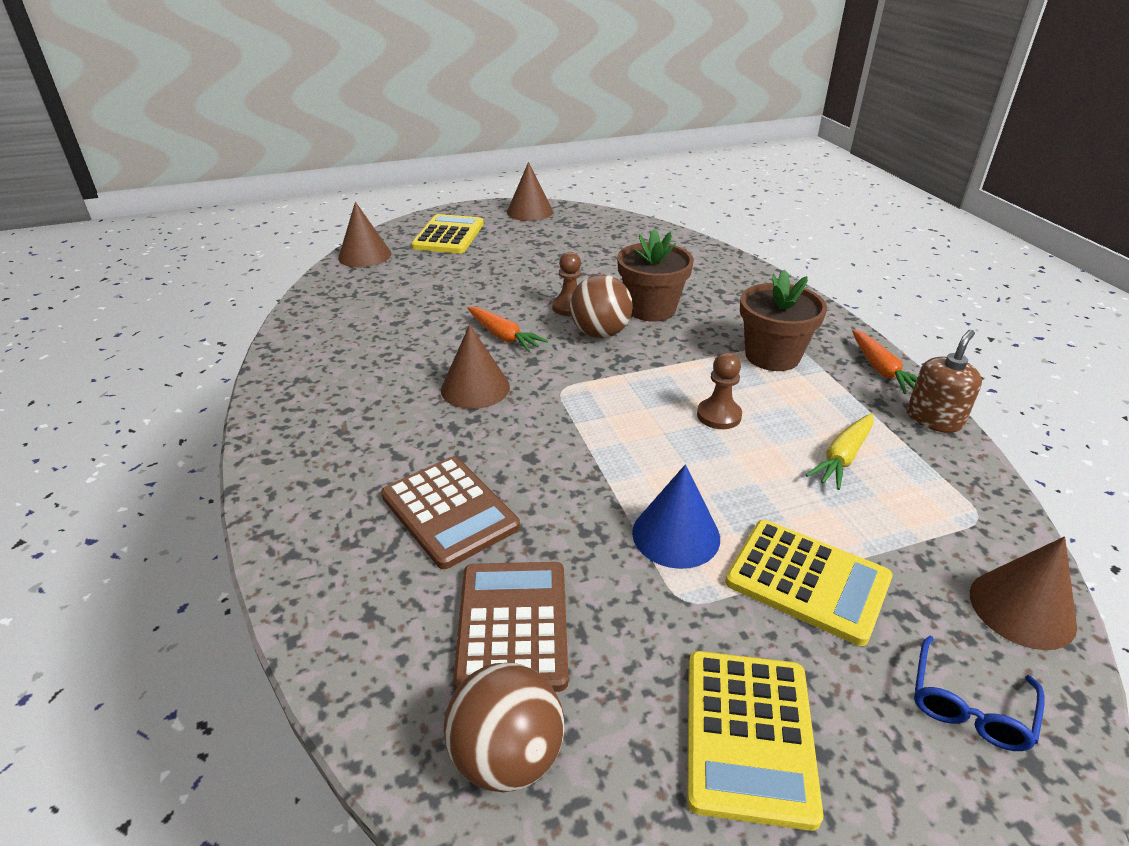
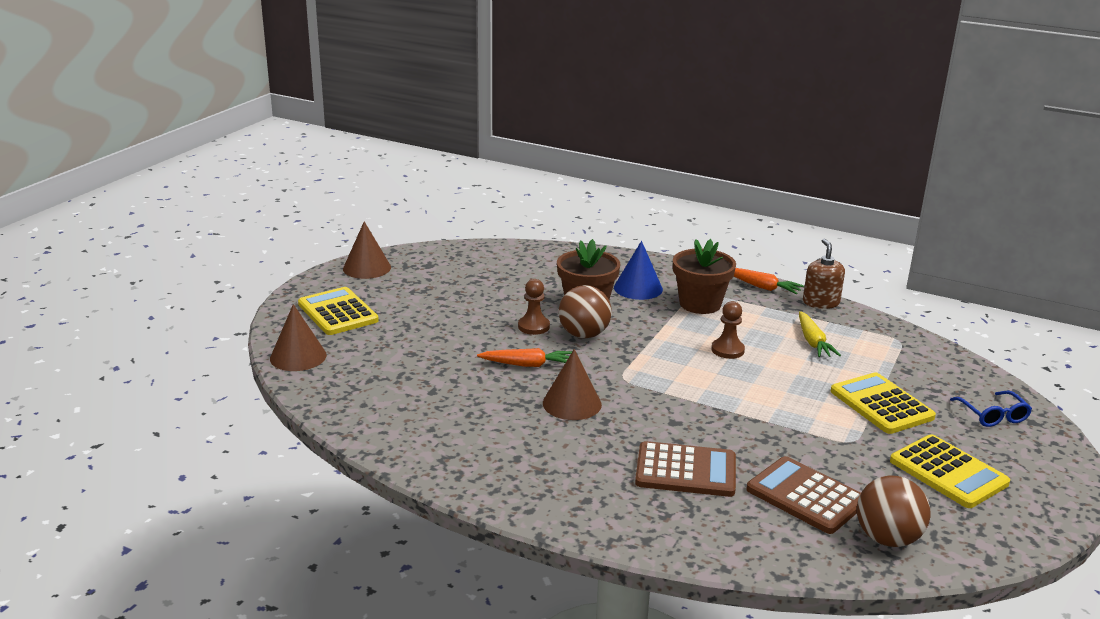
camera: 45 degrees left, 10 degrees down
blue cone [632,464,720,569] -> blue cone moved to [614,241,663,300]
yellow calculator [725,520,893,646] -> yellow calculator turned 105 degrees counterclockwise [831,372,936,434]
brown cone [970,537,1077,650] -> none

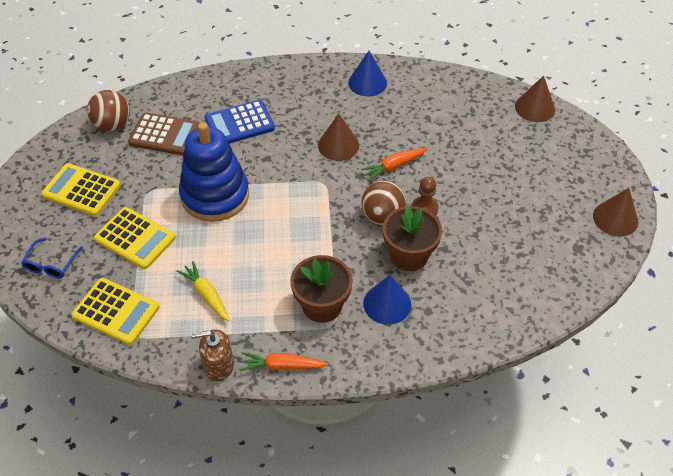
camera: 150 degrees right, 25 degrees up
yellow calculator [298,287,379,335] -> yellow calculator moved to [71,278,160,345]
brown calculator [635,441,736,497] -> blue calculator [205,100,275,144]
brown pawn [711,301,745,359] -> none
brown soap dispenser [803,239,845,309] -> brown soap dispenser turned 120 degrees clockwise [192,329,234,381]
blue glasses [950,391,1032,427] -> blue glasses turned 120 degrees counterclockwise [21,238,83,278]
none -> blue stacking toy [179,122,249,222]
none -> blue cone [348,51,387,96]

